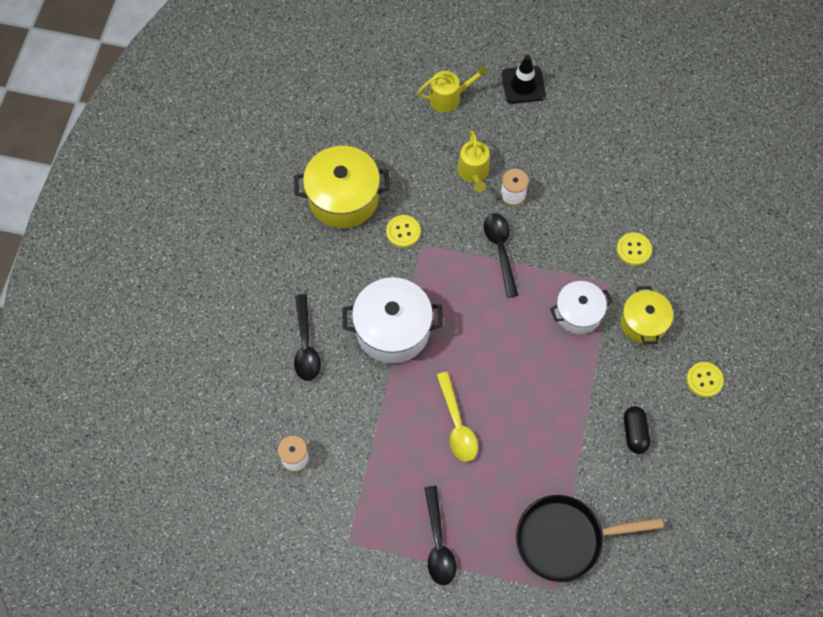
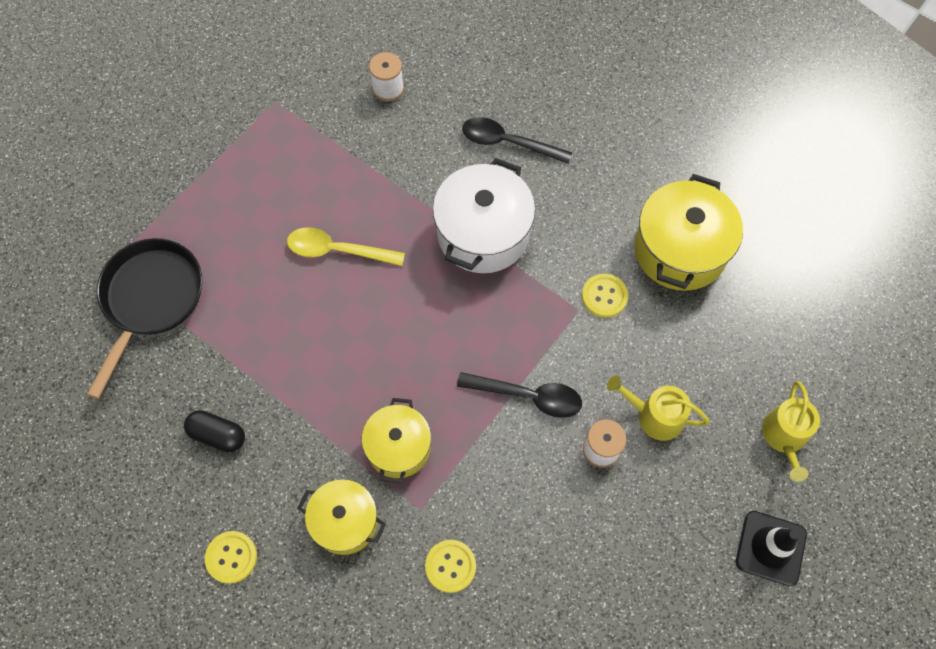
camera: 115 degrees right, 0 degrees up
black spoon [425,486,456,585] -> none
white pot [550,281,612,334] -> yellow pot [361,398,431,483]

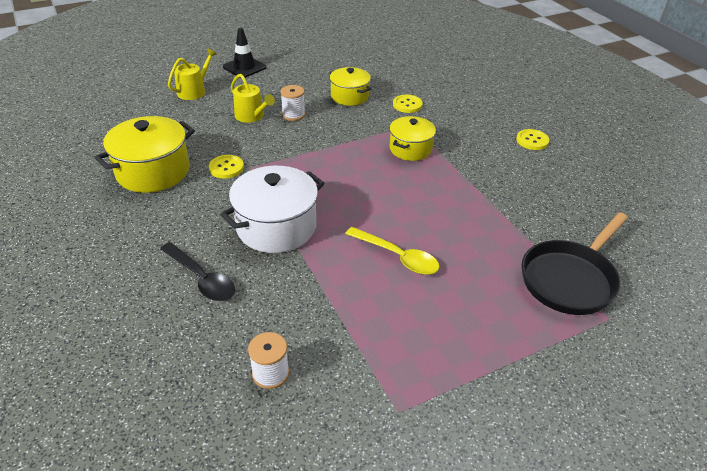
camera: 155 degrees left, 25 degrees down
black capsule [184,410,245,453] -> none
yellow pot [298,480,386,555] -> yellow pot moved to [330,67,372,106]
black spoon [457,372,582,418] -> none

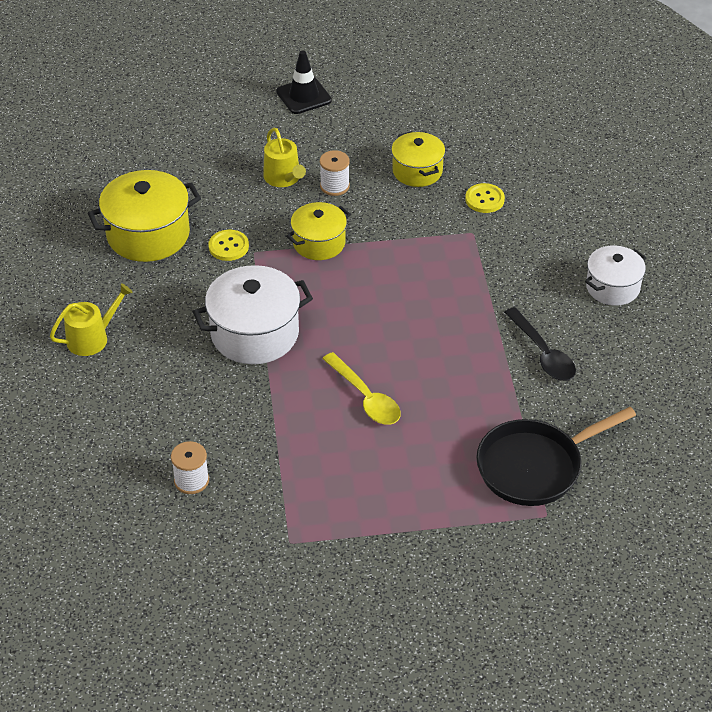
camera: 20 degrees right, 5 degrees up
black spoon [160,242,235,301] -> black spoon moved to [504,307,576,381]
yellow watering can [168,49,217,100] -> yellow watering can moved to [50,283,133,356]
yellow pot [389,116,436,161] -> yellow pot moved to [286,202,351,260]
yellow button [516,129,549,150] -> white pot [585,246,646,306]

